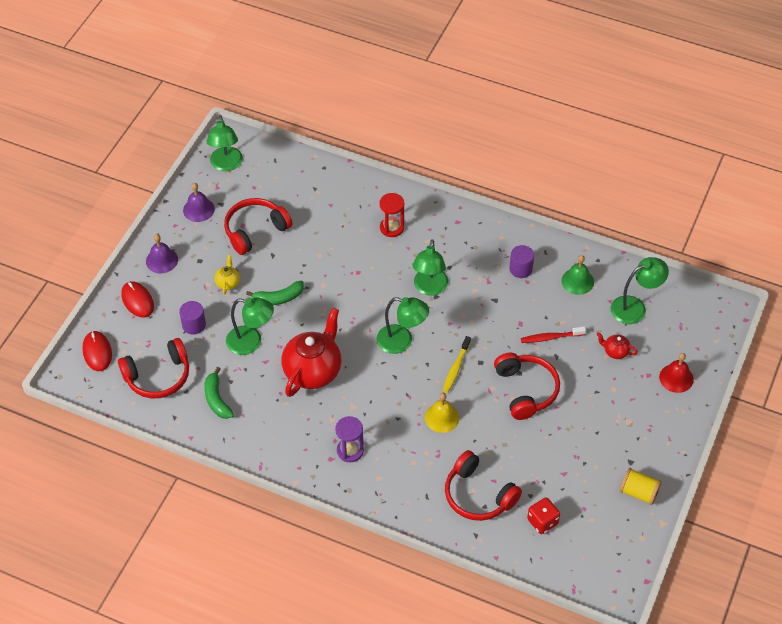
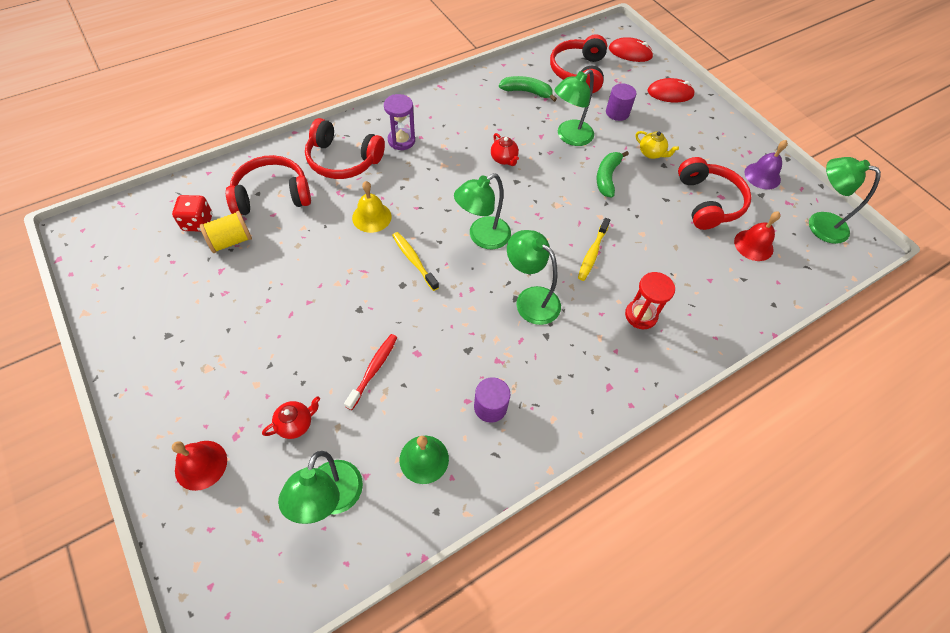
camera: 120 degrees right, 5 degrees up
purple bell [146,234,178,274] -> none
red teapot [281,308,342,397] -> red teapot [491,133,519,166], size x0.44
red headphones [494,353,560,420] -> red headphones moved to [305,118,385,179]
yellow spool [620,468,662,505] -> yellow spool moved to [199,211,252,253]
none -> yellow toothbrush [578,218,610,281]
none -> red bell [734,212,781,261]

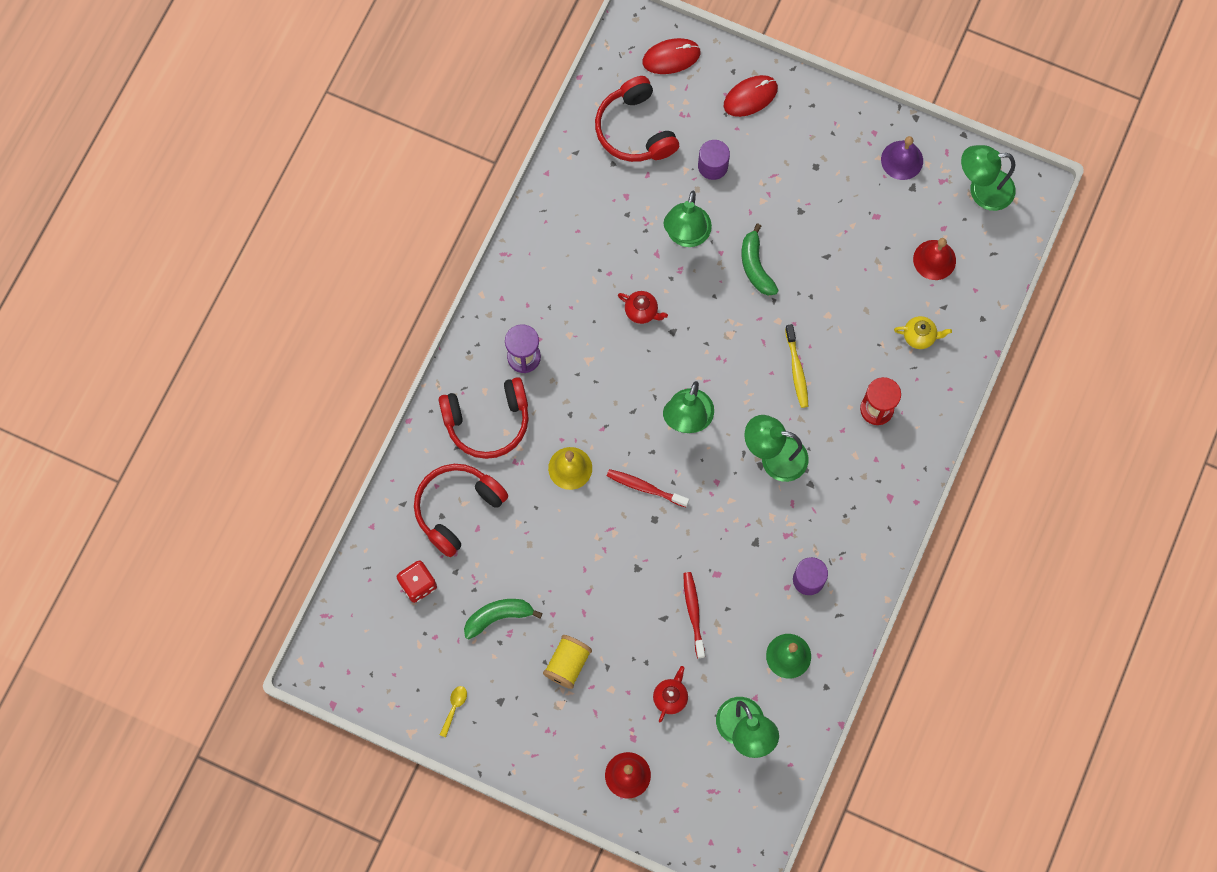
camera: 30 degrees left, 15 degrees up
yellow spool [199,211,252,253] -> yellow spool moved to [543,635,592,689]
yellow toothbrush [392,232,439,291] -> red toothbrush [607,469,689,507]
green banana [499,76,557,102] -> green banana moved to [464,599,542,639]
yellow teapot [635,131,679,159] -> yellow teapot moved to [894,316,952,349]
red headphones [678,157,751,230] -> none
none -> yellow spoon [440,686,467,737]

